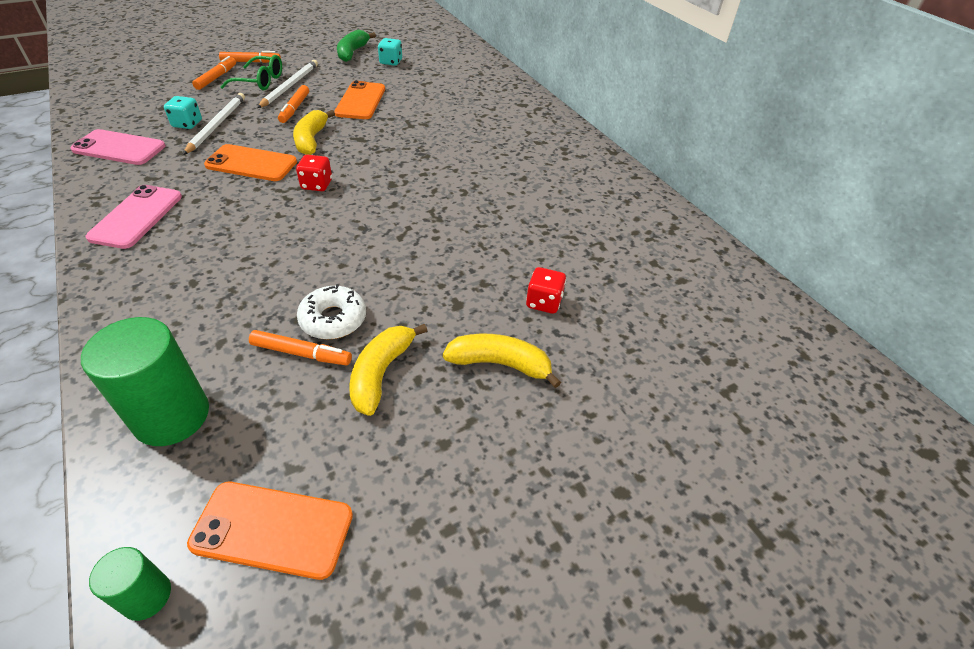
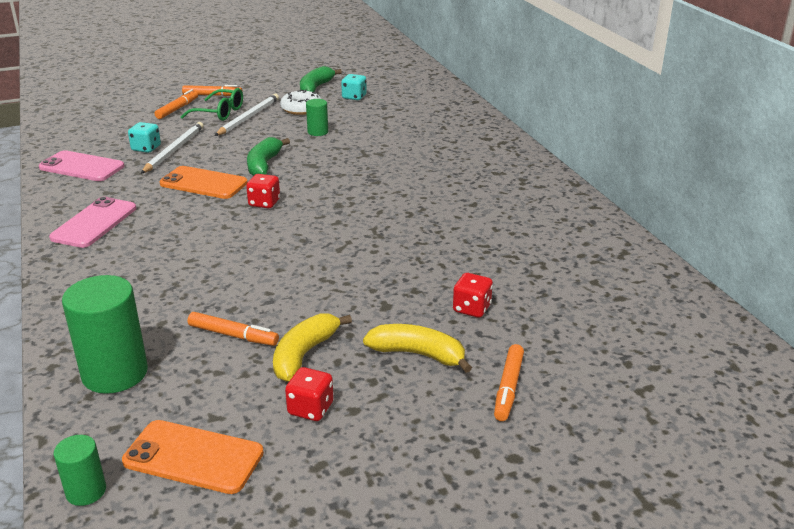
camera: 10 degrees right, 15 degrees down
orange marker [278,85,309,123] -> orange marker moved to [494,344,524,421]
yellow banana [293,110,335,155] -> green banana [247,137,290,176]
white donut [297,284,366,339] -> white donut moved to [280,89,321,115]
orange phone [334,81,385,119] -> green cylinder [306,99,328,136]
none -> red dice [285,367,334,421]

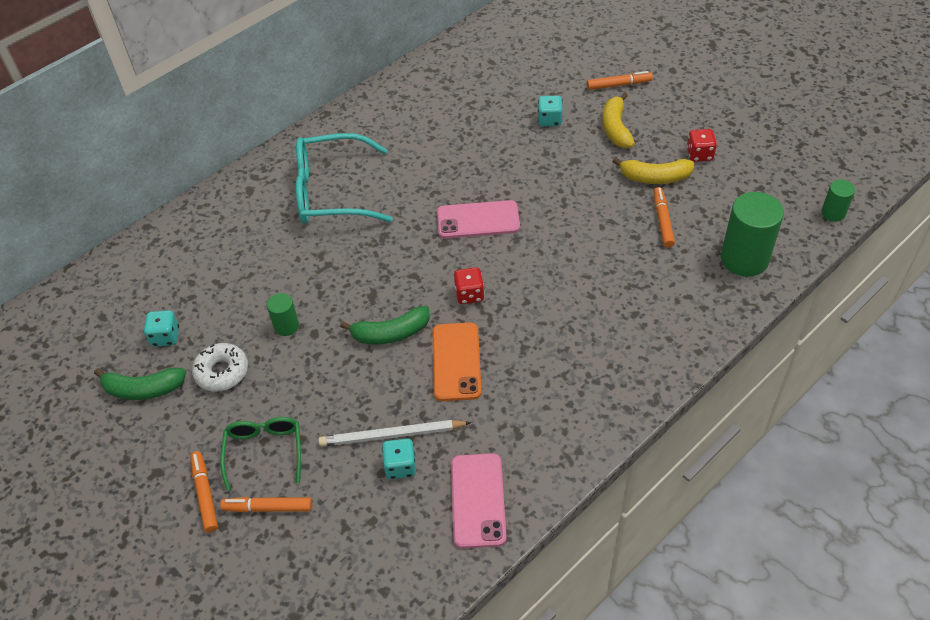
camera: 110 degrees left, 20 degrees up
pink phone [49,197,136,248] -> pink phone moved to [437,200,520,239]
orange phone [122,420,264,494] -> none
white pencil [215,94,279,136] -> none
red dice [453,273,493,318] -> turquoise dice [538,96,562,126]
none -> turquoise glasses [296,133,393,224]

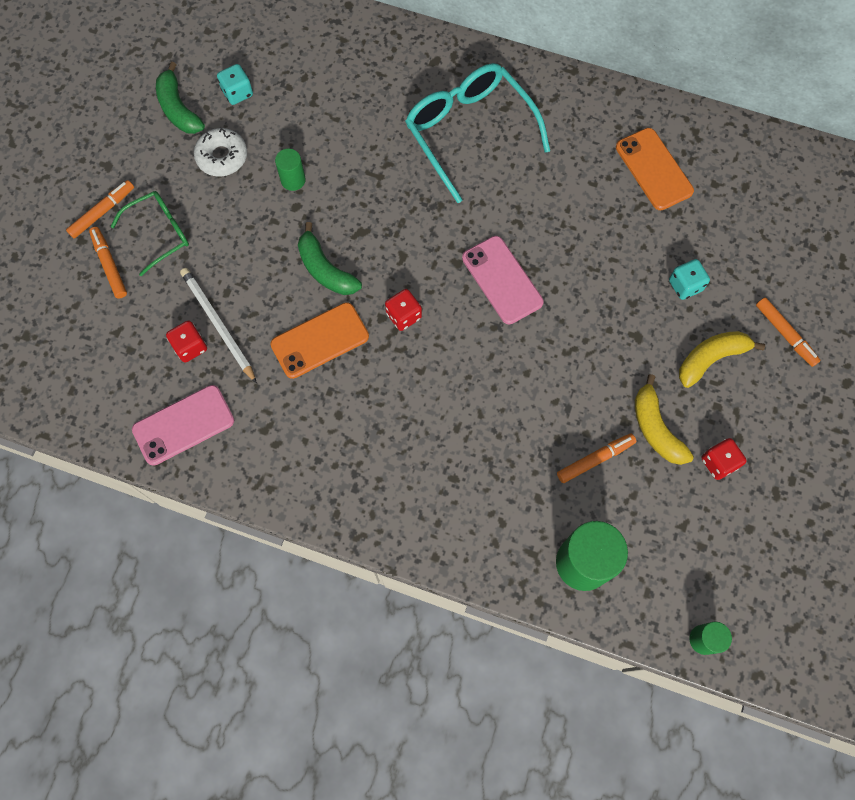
camera: 60 degrees right, 20 degrees up
turquoise dice [382,439,416,479] -> red dice [166,321,207,362]
none -> orange phone [616,128,694,210]

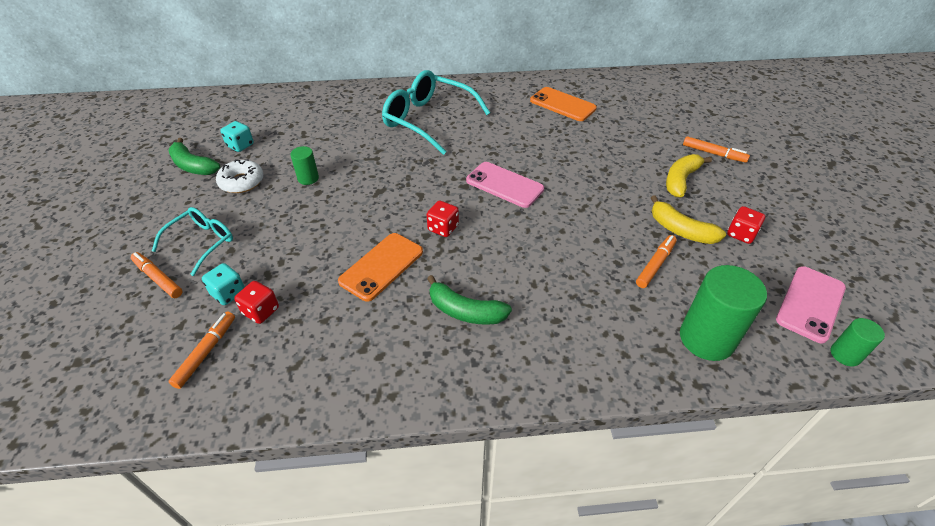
camera: 25 degrees left, 25 degrees down
orange marker [66,180,134,238] -> orange marker moved to [169,311,235,389]
green glasses [110,191,189,276] -> turquoise glasses [152,207,233,276]
pink phone [132,385,234,466] -> pink phone moved to [776,266,846,343]
white pencil [180,268,257,384] -> none
green banana [298,222,362,295] -> green banana moved to [427,275,512,325]
turquoise dice [669,259,710,300] -> turquoise dice moved to [202,263,245,305]

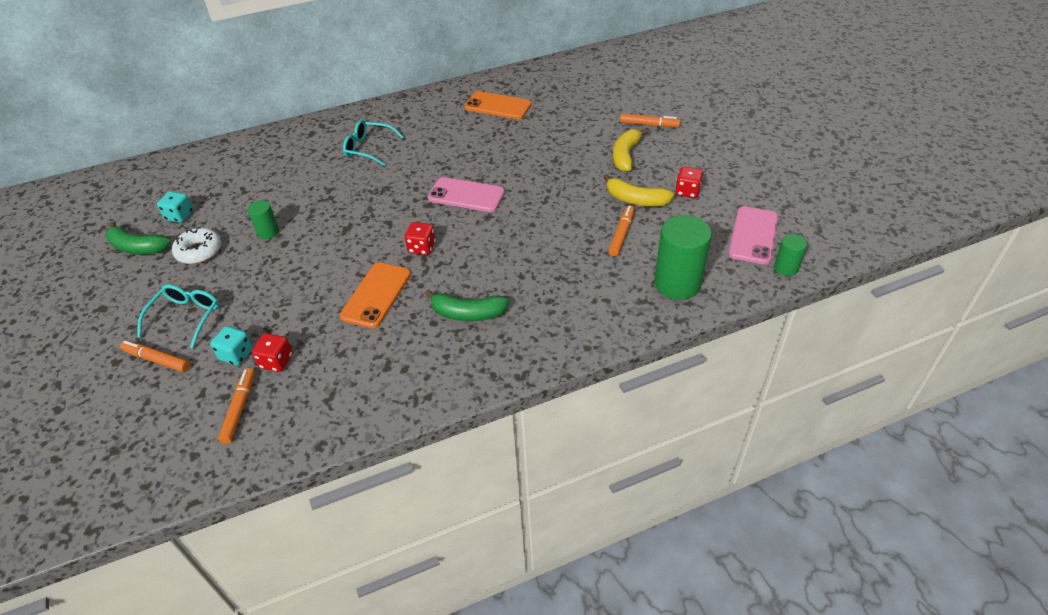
camera: 15 degrees left, 0 degrees up
turquoise glasses [382,70,490,155] -> turquoise glasses [343,120,404,166], size x0.58

